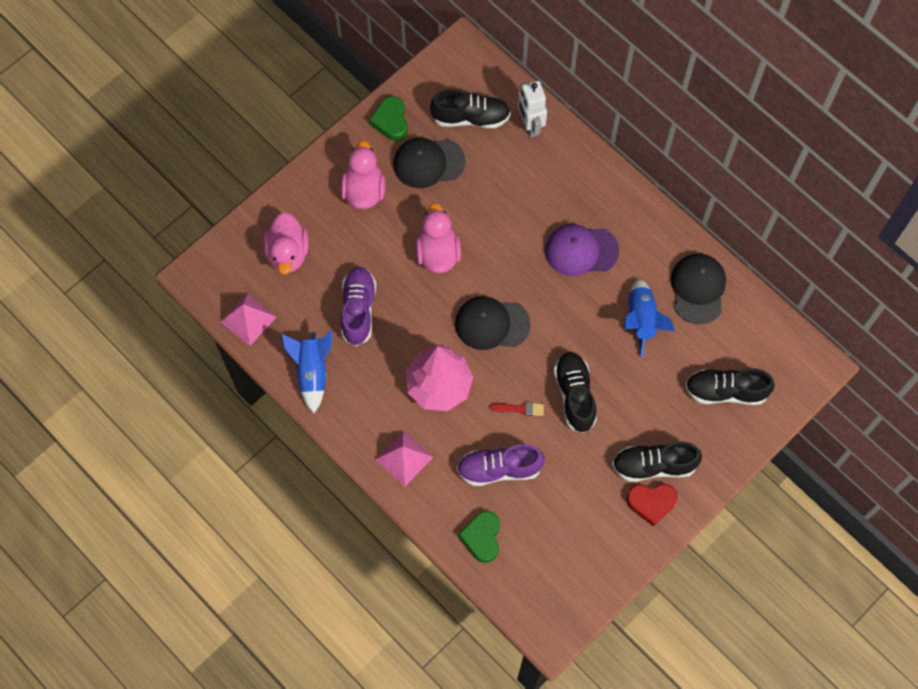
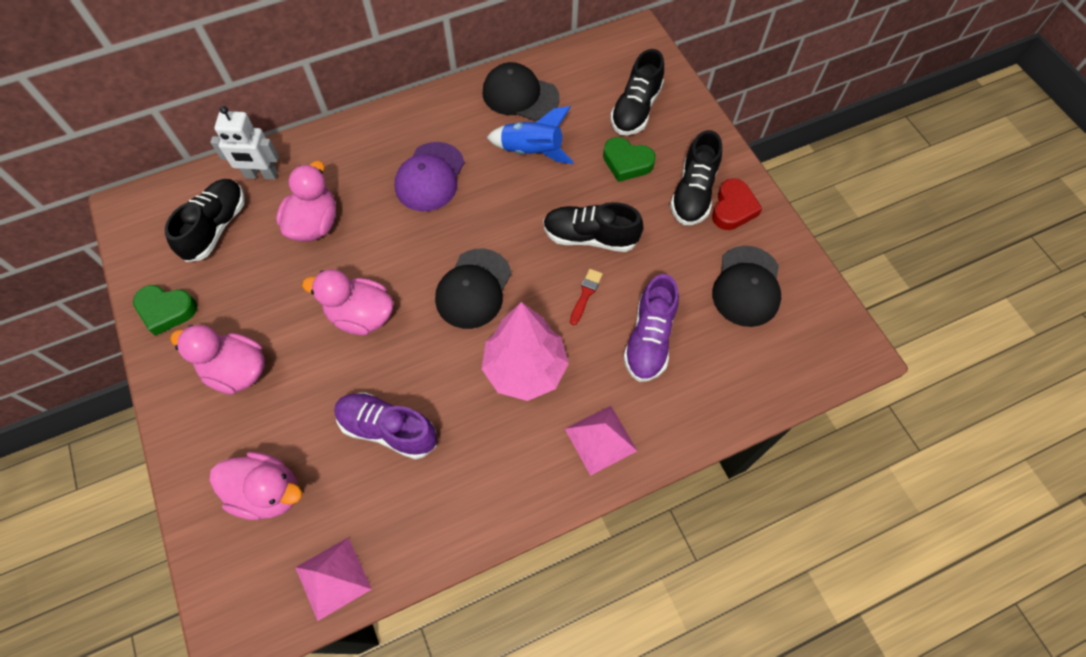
camera: 70 degrees left, 5 degrees down
blue rocket [281,331,332,413] -> none
black cap [393,138,465,188] -> black cap moved to [712,246,781,327]
green heart [458,511,500,563] -> green heart moved to [603,137,656,182]
none -> pink duck [276,161,336,242]

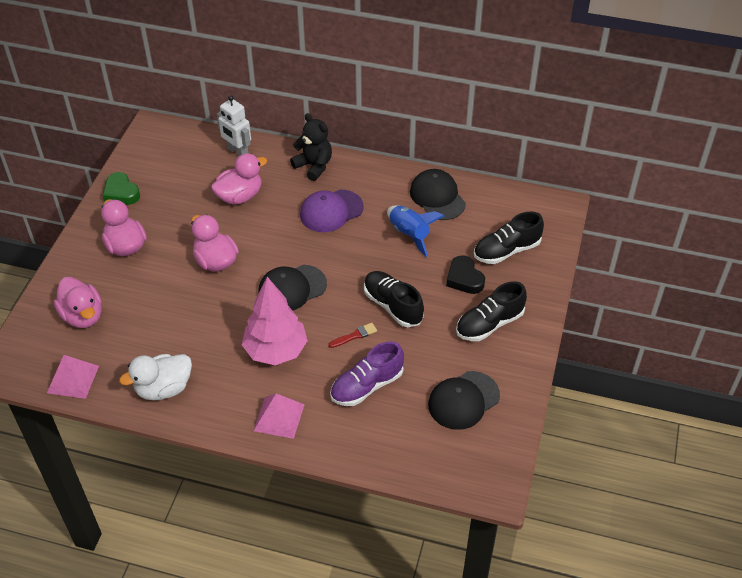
camera: 40 degrees right, 15 degrees down
black shoe [165,179,245,262] -> none
purple shoe [334,392,437,459] -> none
green heart [603,137,656,182] -> black heart [446,255,485,294]
red heart [712,178,763,230] -> none
none -> white duck [119,354,192,400]
none -> black teddy bear [290,113,332,181]

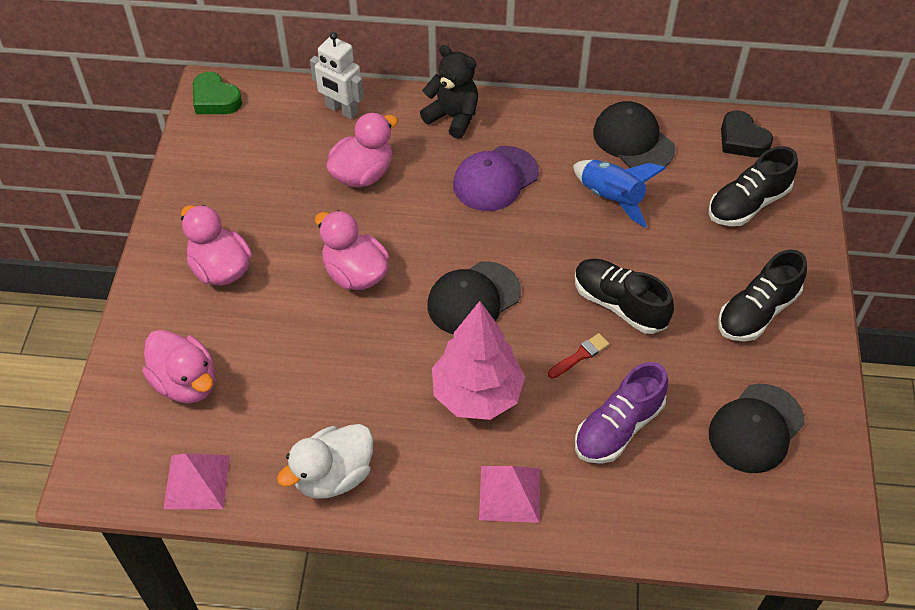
camera: 10 degrees left, 5 degrees up
green heart [103,172,140,205] -> green heart moved to [193,72,242,114]
black heart [446,255,485,294] -> black heart moved to [721,110,773,157]

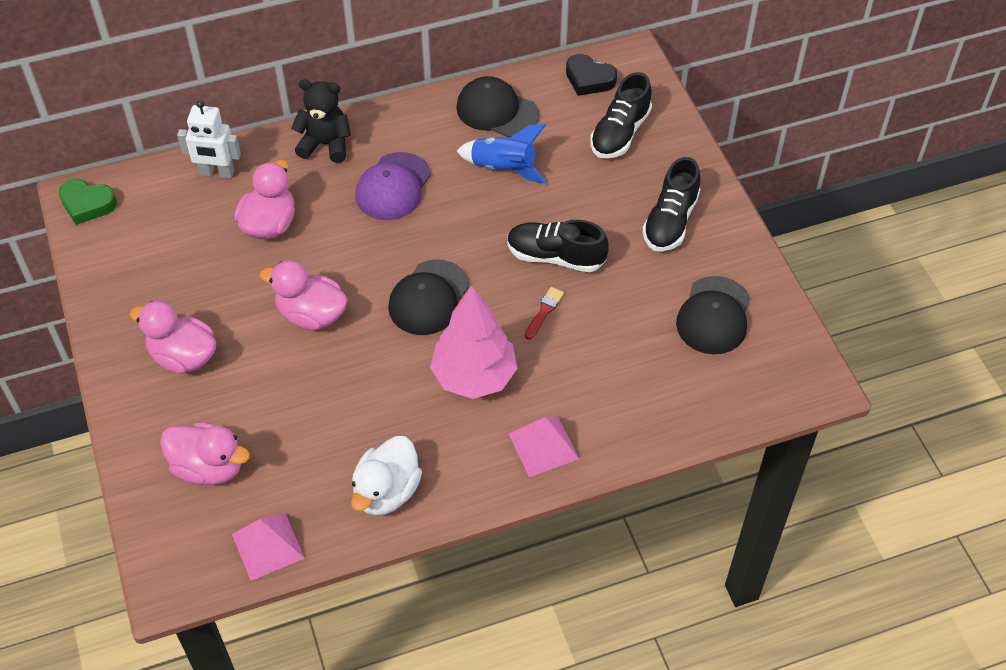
camera: 25 degrees left, 0 degrees up
purple shoe [575,362,668,464] -> none

